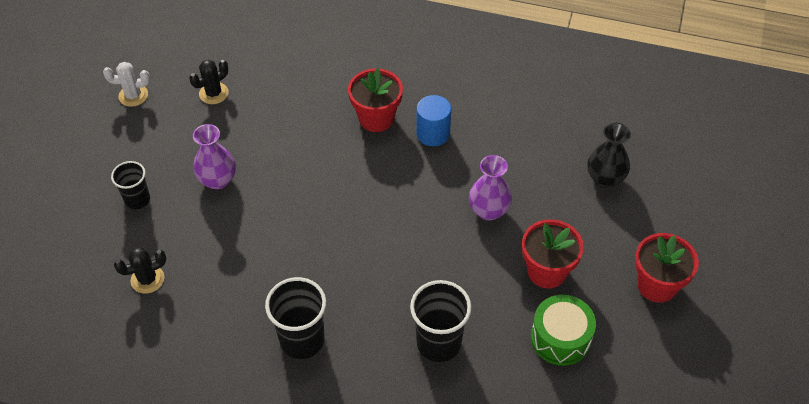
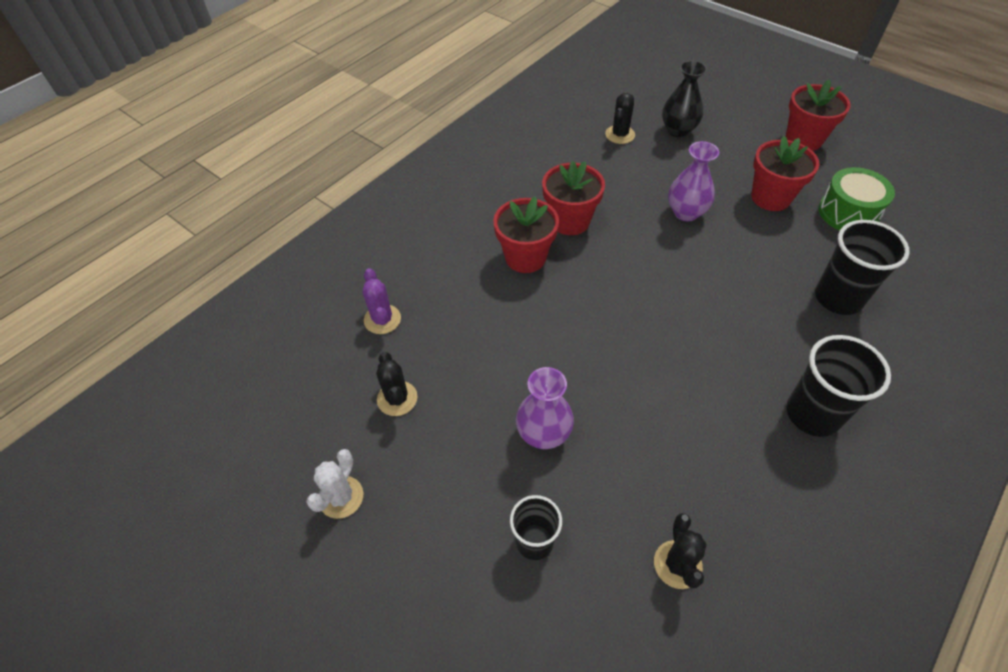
camera: 65 degrees left, 0 degrees up
blue cylinder [416,95,451,146] -> red flower pot [542,161,605,235]
none -> purple cactus [363,268,401,334]
none -> black cactus [605,93,635,144]

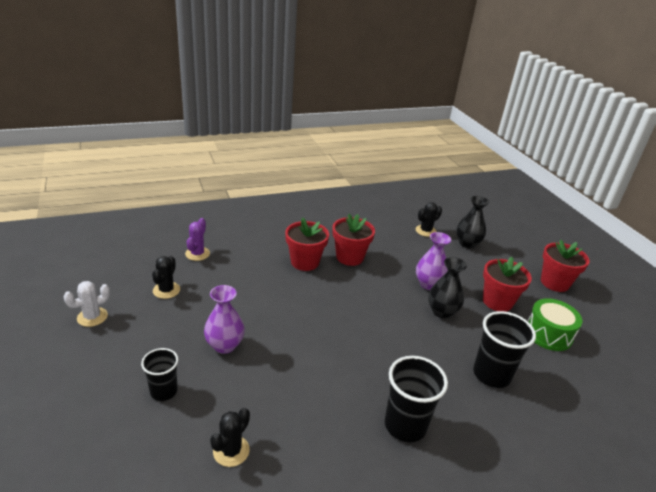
camera: 25 degrees right, 20 degrees down
none -> black vase [428,257,467,318]

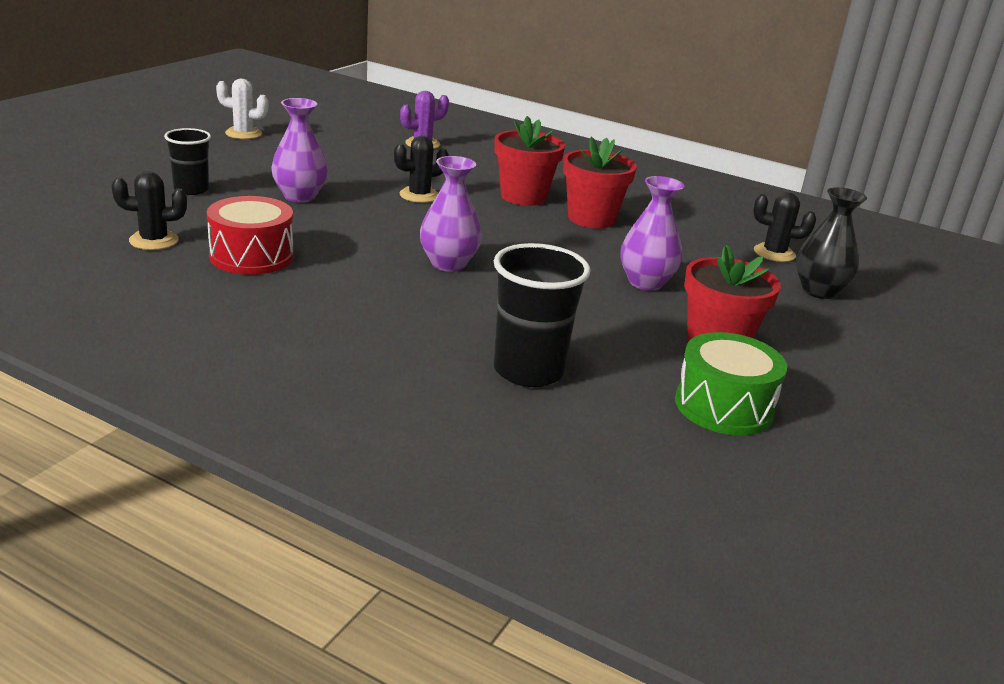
camera: 50 degrees right, 5 degrees down
black cactus [152,256,180,299] -> black cactus moved to [394,136,449,203]
black cup [385,356,448,442] -> none
black vase [428,257,467,318] -> none
red flower pot [541,240,590,292] -> none
none -> red drum [207,196,294,275]
none -> purple vase [420,156,482,272]

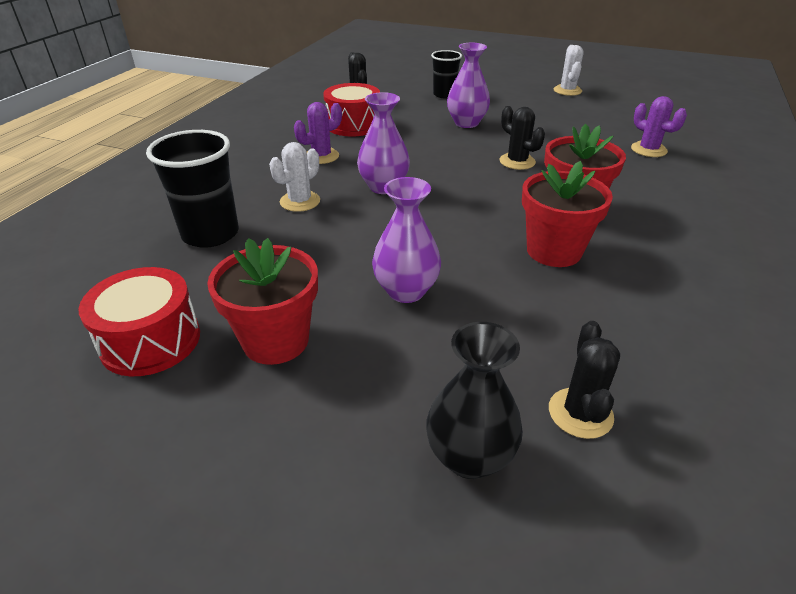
camera: 85 degrees right, 10 degrees up
green drum [675,332,787,435] -> red drum [79,267,200,376]
none -> white cactus [269,142,320,212]
none -> purple cactus [294,102,342,164]

